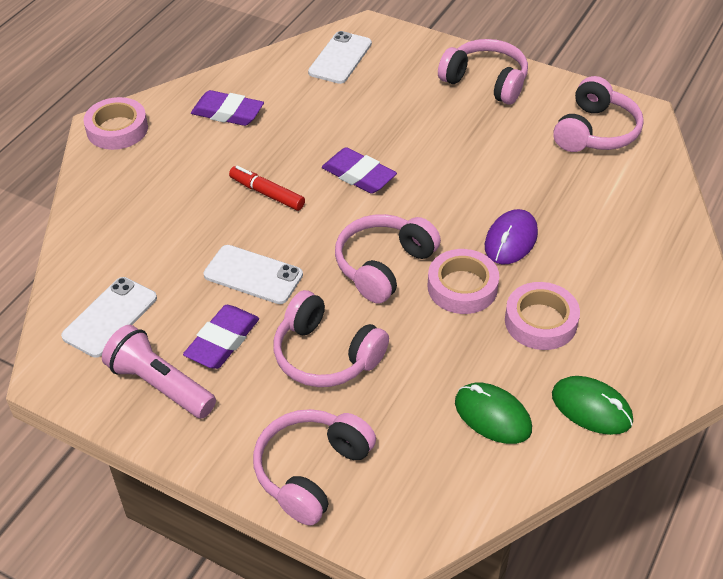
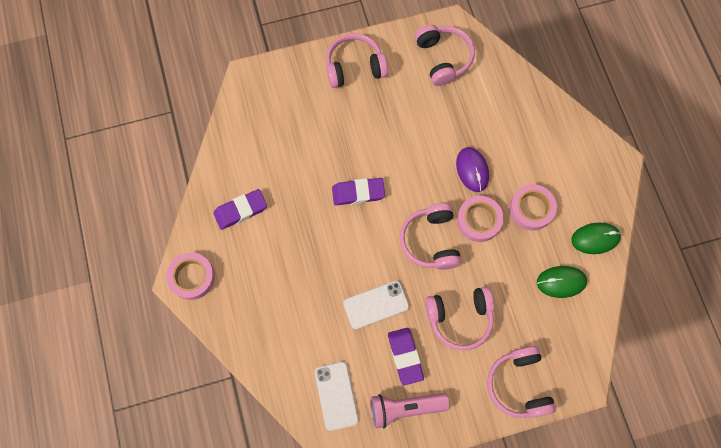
camera: 45 degrees left, 25 degrees up
red marker [229,166,305,211] -> none
white phone [308,31,372,84] -> none

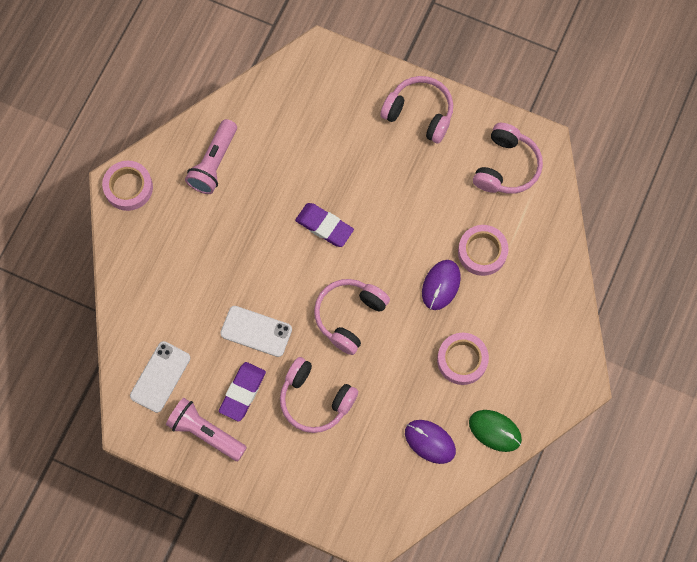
camera: 40 degrees right, 0 degrees up
purple eraser [213,189,267,230] -> pink flashlight [185,119,237,194]
pink tape [457,196,504,242] -> pink tape moved to [458,225,509,276]
pink headphones [487,346,556,418] -> none
green mouse [537,266,587,298] -> purple mouse [405,420,456,464]

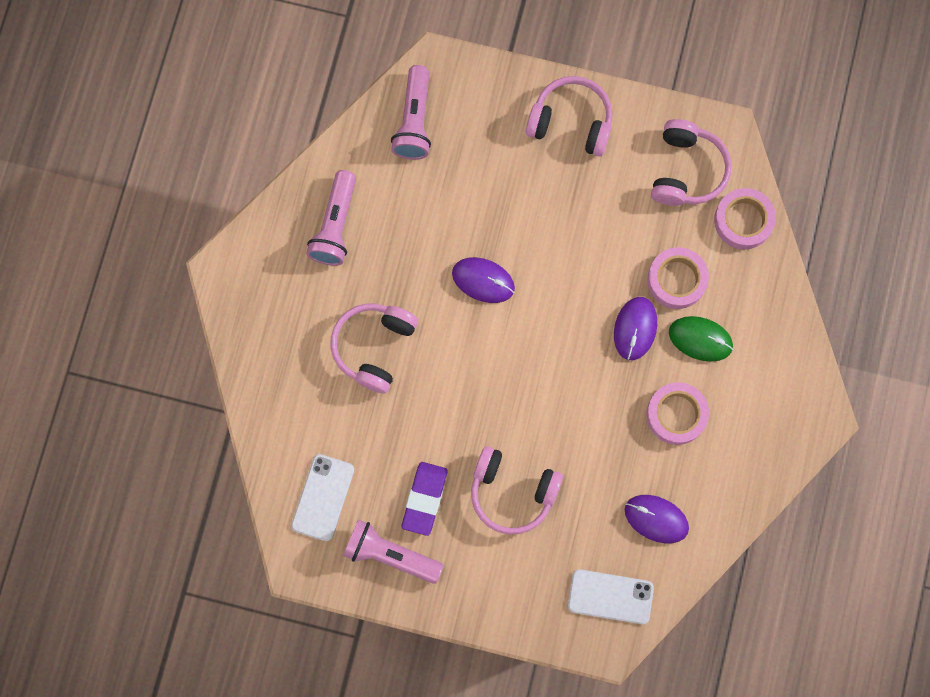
camera: 10 degrees left, 5 degrees up
pink tape [102,161,153,211] -> pink tape moved to [714,188,776,250]
white phone [220,306,292,357] -> white phone moved to [568,569,654,624]
purple eraser [295,203,354,247] -> purple mouse [452,257,515,303]
pink headphones [314,279,390,355] -> pink headphones moved to [330,304,418,394]
green mouse [469,410,522,452] -> green mouse moved to [669,316,733,362]
none -> pink flashlight [391,65,431,160]

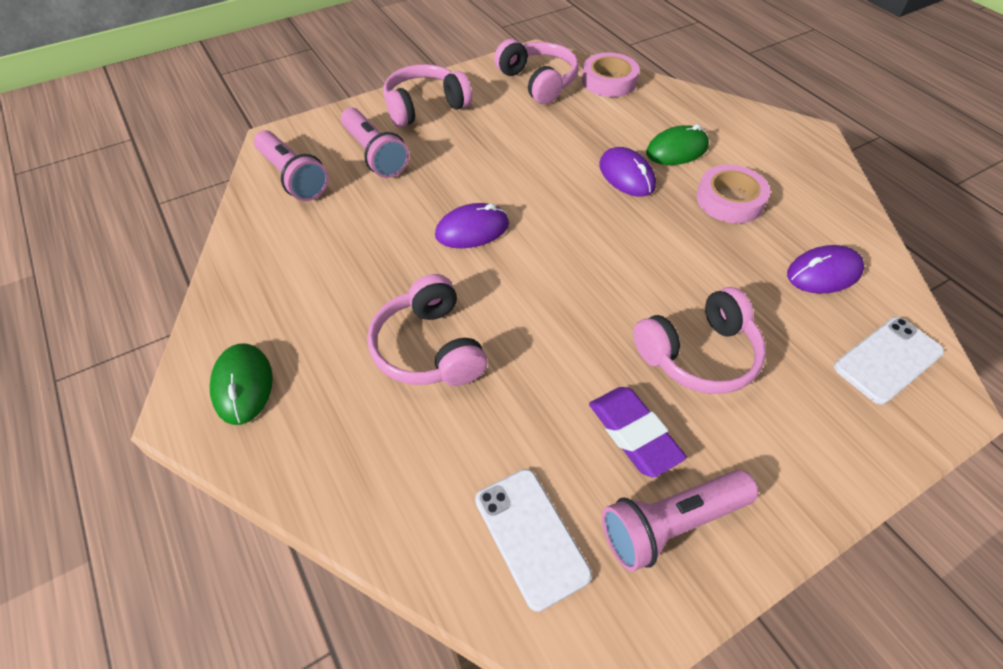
camera: 45 degrees left, 25 degrees down
pink flashlight [306,170,356,266] -> pink flashlight moved to [341,108,409,178]
pink tape [647,247,709,309] -> none
none -> green mouse [210,344,273,425]

